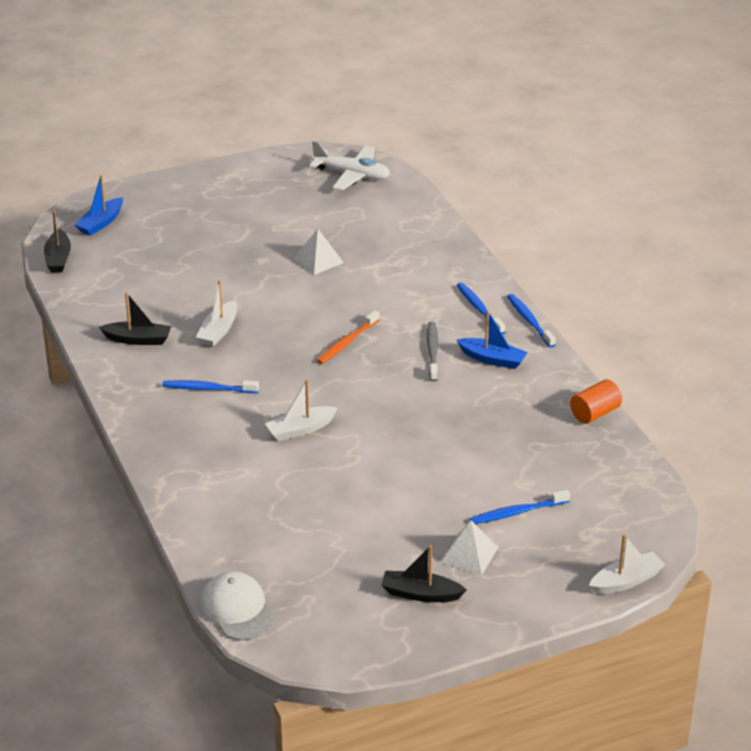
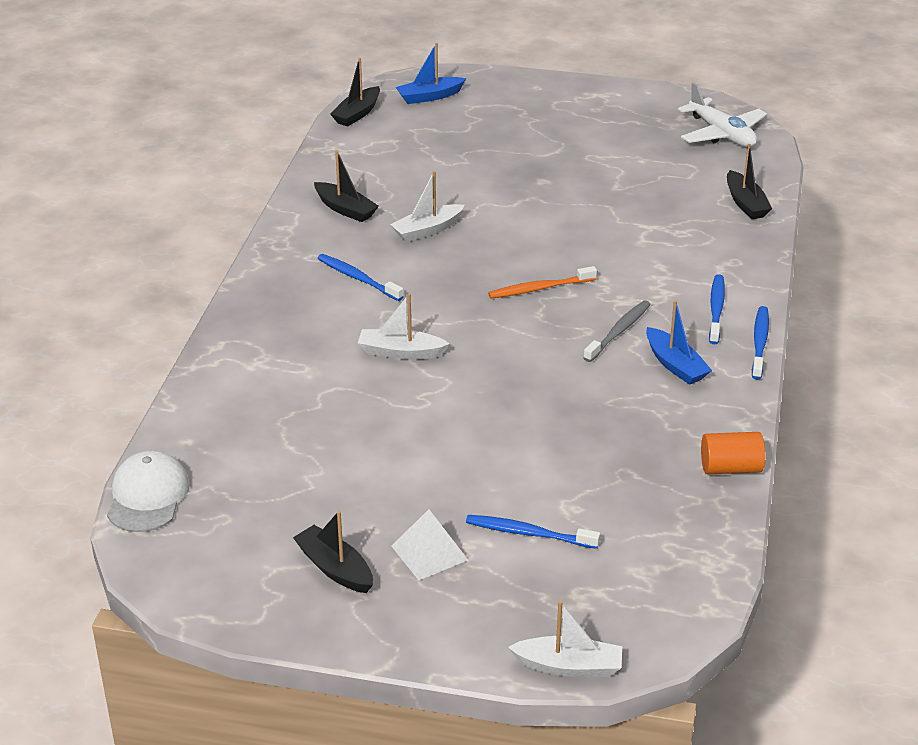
camera: 35 degrees right, 0 degrees up
white pyramid [293,229,344,275] -> none
none -> black boat [727,144,772,219]

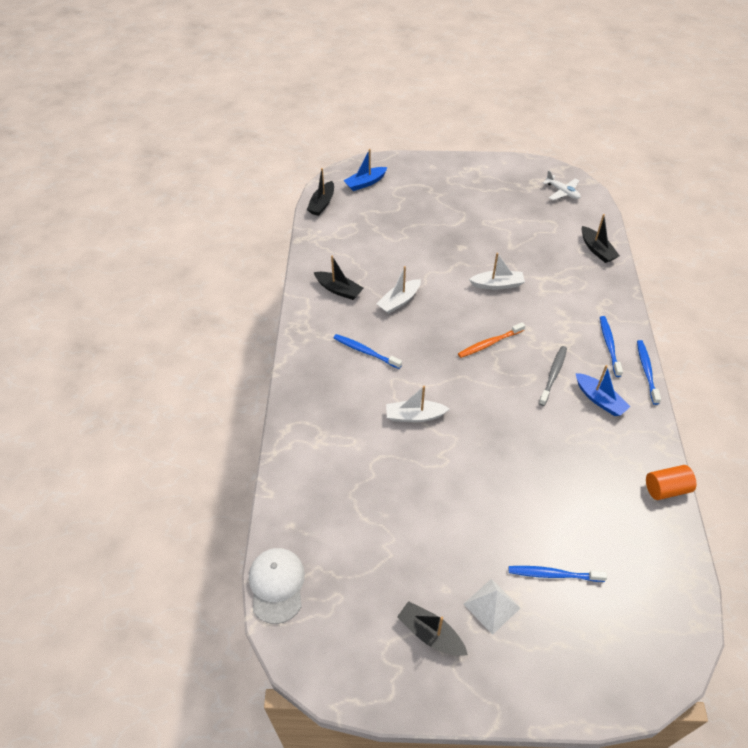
camera: 10 degrees left, 15 degrees up
white boat [508,601,622,677] -> white boat moved to [469,253,525,290]
white plane [678,82,767,147] -> white plane [543,170,581,200], size x0.65

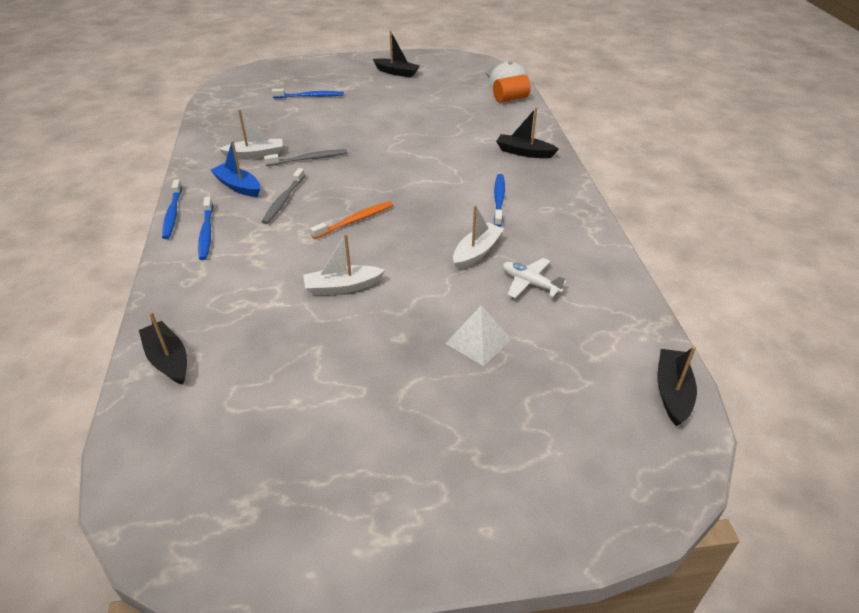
camera: 170 degrees right, 10 degrees down
black boat [314,256,364,300] -> black boat moved to [496,107,559,158]
blue toothbrush [334,334,402,369] -> blue toothbrush turned 105 degrees counterclockwise [494,174,505,227]
blue boat [343,149,388,191] -> none
white boat [386,386,450,422] -> white boat moved to [219,109,283,160]
white pyramid [464,579,520,635] -> white pyramid moved to [445,305,511,366]
white plane [543,170,581,200] -> white plane moved to [502,258,567,298]
orange cylinder [646,465,696,500] -> orange cylinder moved to [493,74,531,103]
none -> grey toothbrush [264,149,347,166]

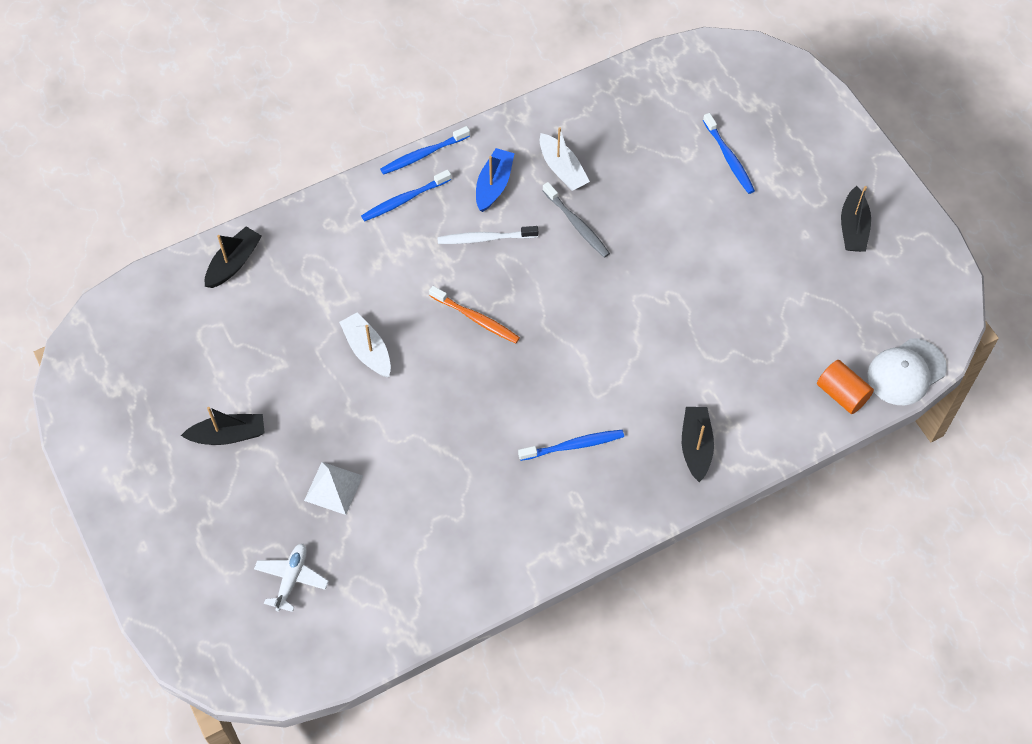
camera: 70 degrees right, 20 degrees up
grey toothbrush [262,168,305,224] -> white toothbrush [437,226,538,244]
white boat [453,205,504,270] -> none
white plane [502,258,567,298] -> white plane moved to [254,544,329,612]
black boat [657,346,697,426] -> black boat moved to [181,407,265,445]

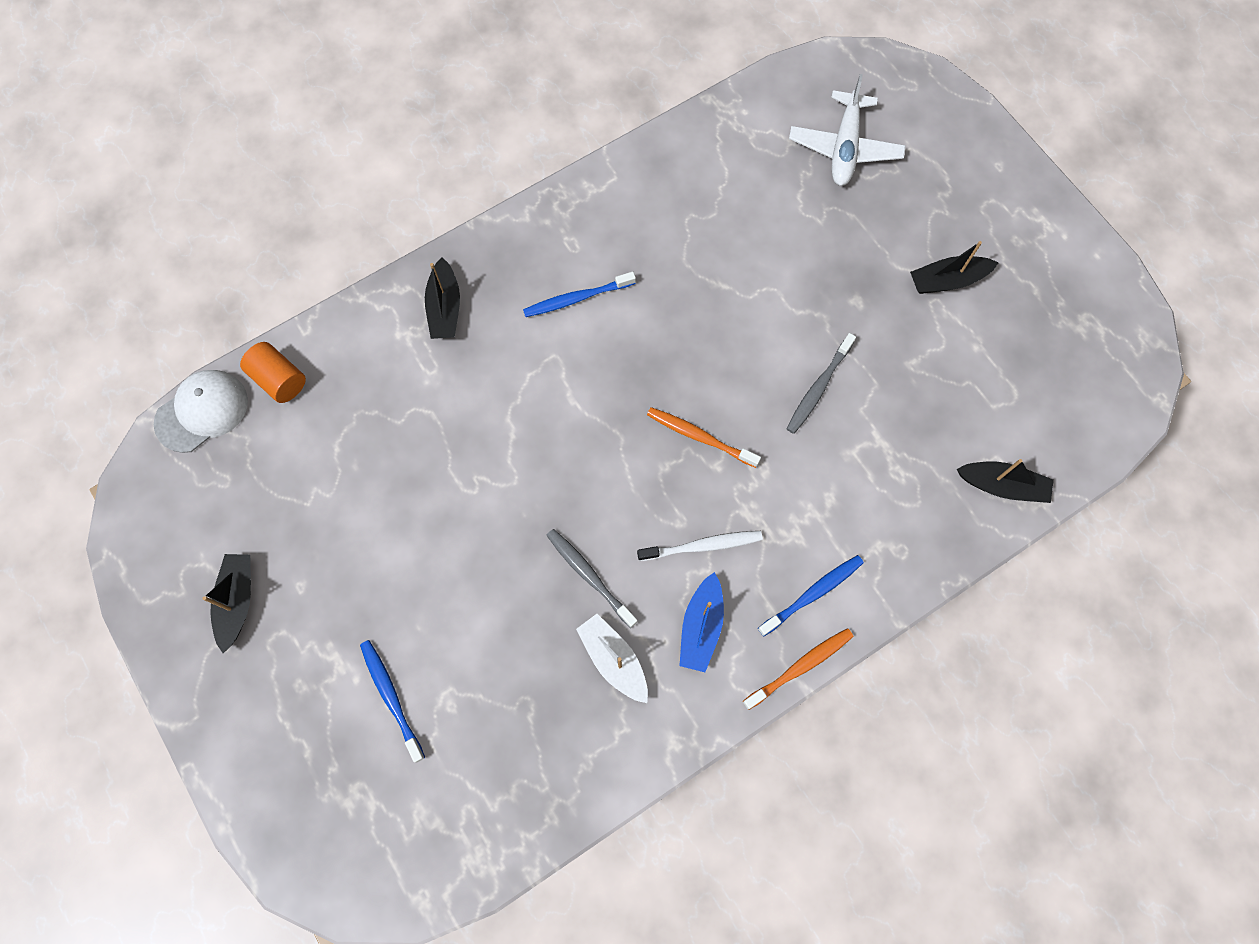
camera: 175 degrees right, 10 degrees up
black boat [205,227,262,288] -> black boat turned 105 degrees counterclockwise [957,459,1054,503]
white plane [254,544,329,612] -> white plane [789,74,906,186], size x1.54
white pyramid [304,462,363,515] -> none
white boat [339,313,391,377] -> grey toothbrush [786,333,856,434]
blue toothbrush [380,126,470,175] -> orange toothbrush [743,628,854,710]

